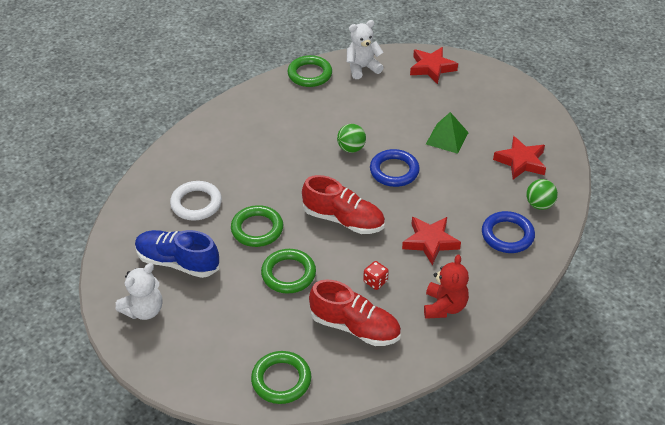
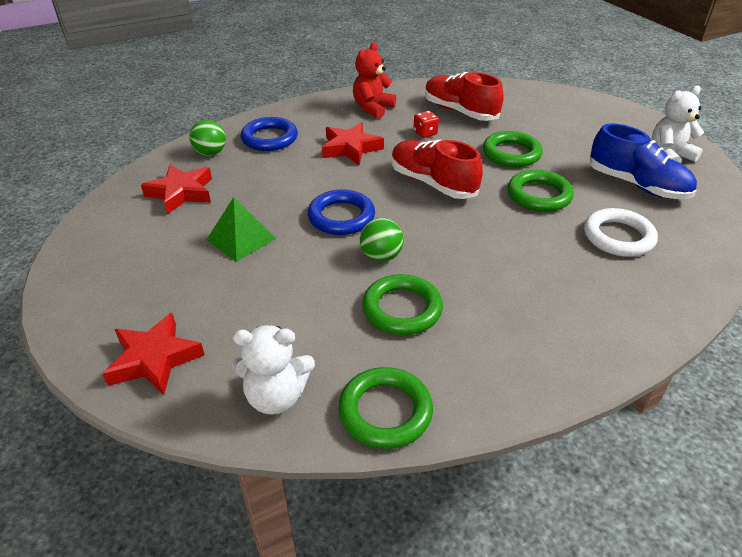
camera: 160 degrees left, 5 degrees down
green ring [251,351,311,404] -> green ring moved to [362,274,443,335]

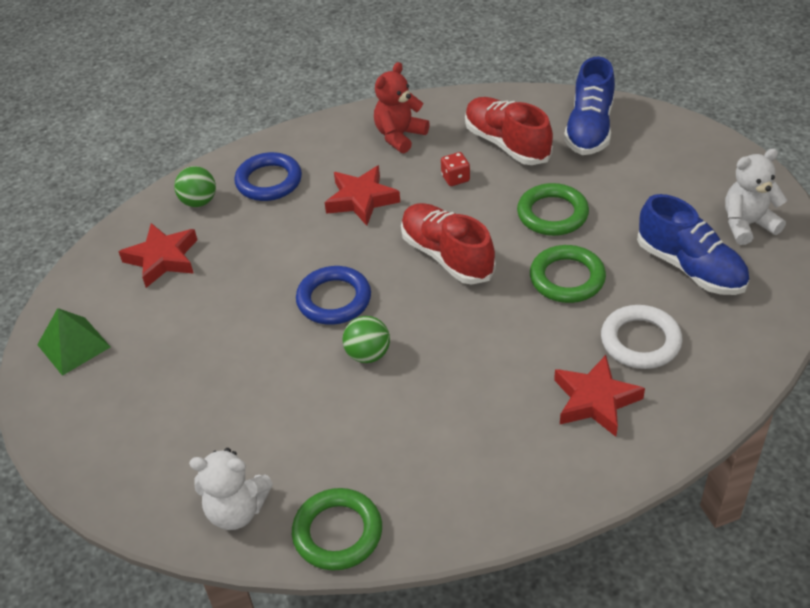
camera: 10 degrees right, 5 degrees up
red star [103,313,205,396] -> red star moved to [554,355,645,437]
green pyramid [206,197,276,262] -> green pyramid moved to [37,308,110,376]
green ring [362,274,443,335] -> none
none -> blue shoe [564,56,615,155]

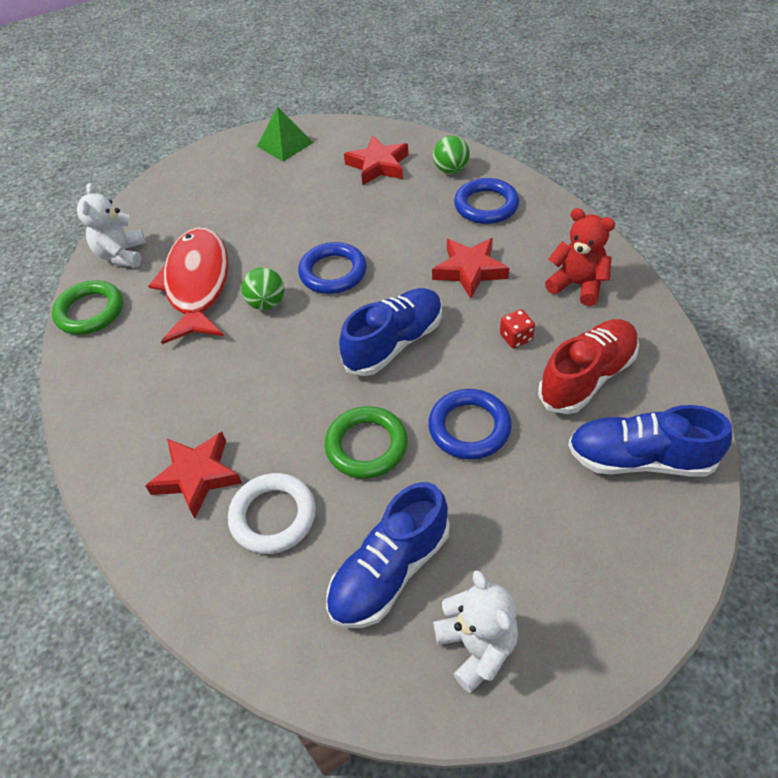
camera: 85 degrees right, 5 degrees up
red shoe [401,203,496,285] -> blue shoe [339,288,442,376]
green ring [517,183,589,236] -> blue ring [428,389,512,460]
none -> red fish [148,227,229,344]

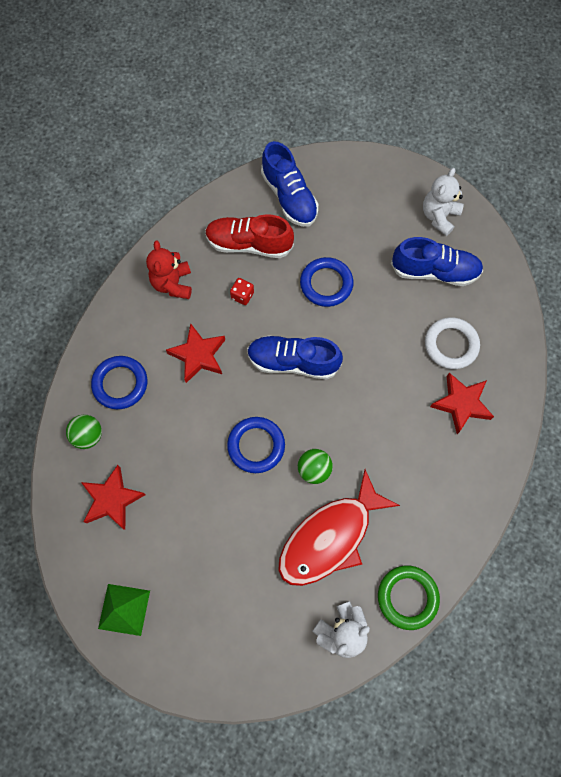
camera: 130 degrees left, 20 degrees up
green ring [325,406,408,479] -> none

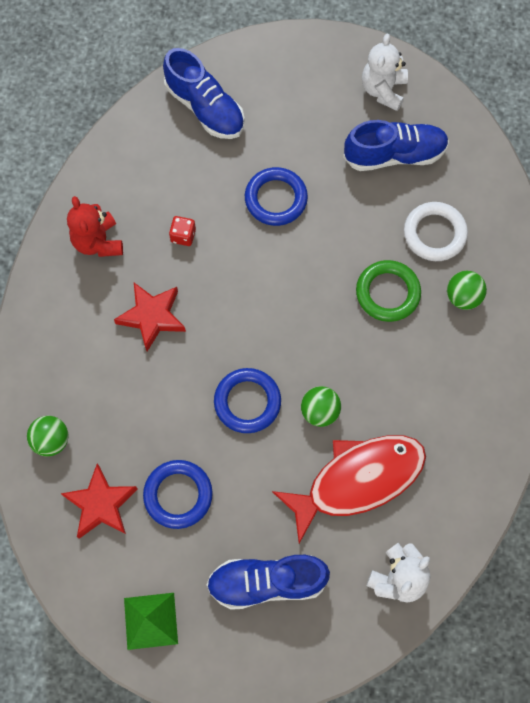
camera: 15 degrees left, 0 degrees up
blue ring [91,356,147,409] -> blue ring moved to [143,460,213,529]
red shoe [205,214,294,258] -> none
blue shoe [247,335,343,379] -> blue shoe moved to [207,555,330,610]
red fish [278,469,400,586] -> red fish turned 150 degrees counterclockwise [272,435,426,543]
green ring [378,565,440,630] -> green ring moved to [356,260,421,322]
red star [430,373,494,434] -> green ball [447,271,487,310]

